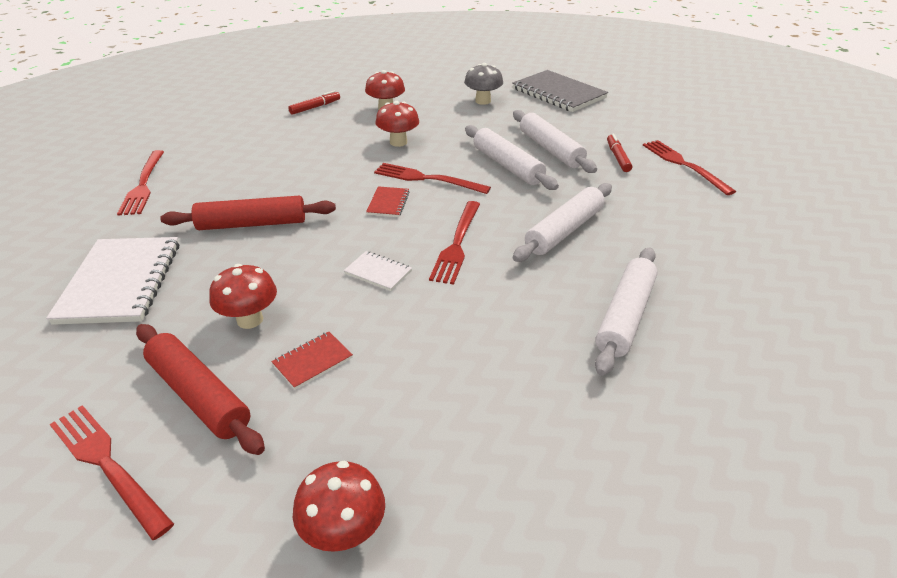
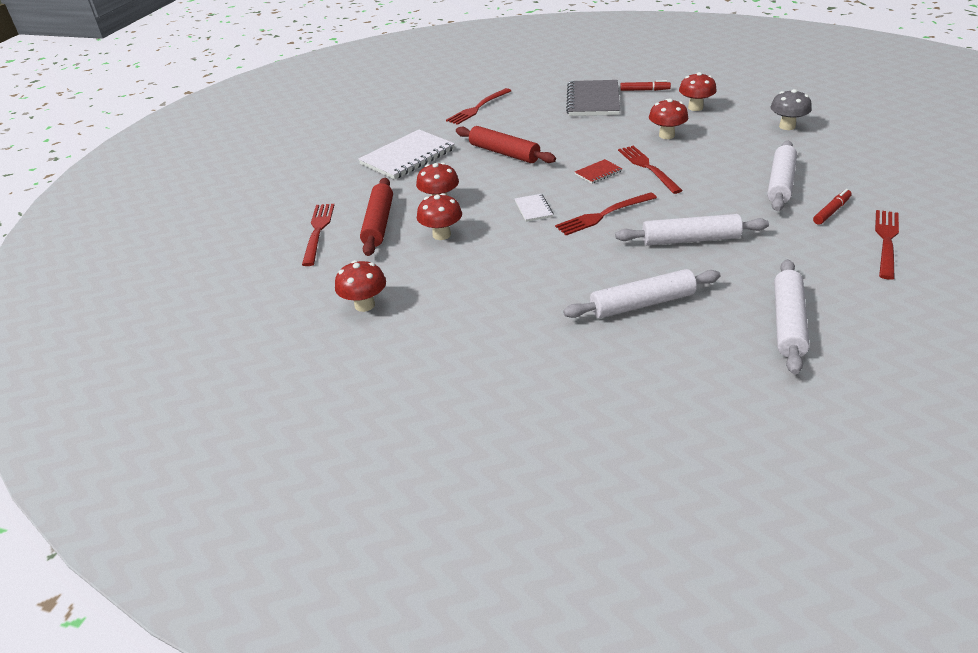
camera: 50 degrees right, 0 degrees up
red notebook [271,331,353,390] -> red mushroom [417,193,462,240]
white rolling pin [465,125,559,190] -> white rolling pin moved to [774,259,810,375]
grey notebook [512,70,608,112] -> grey notebook moved to [566,80,620,116]

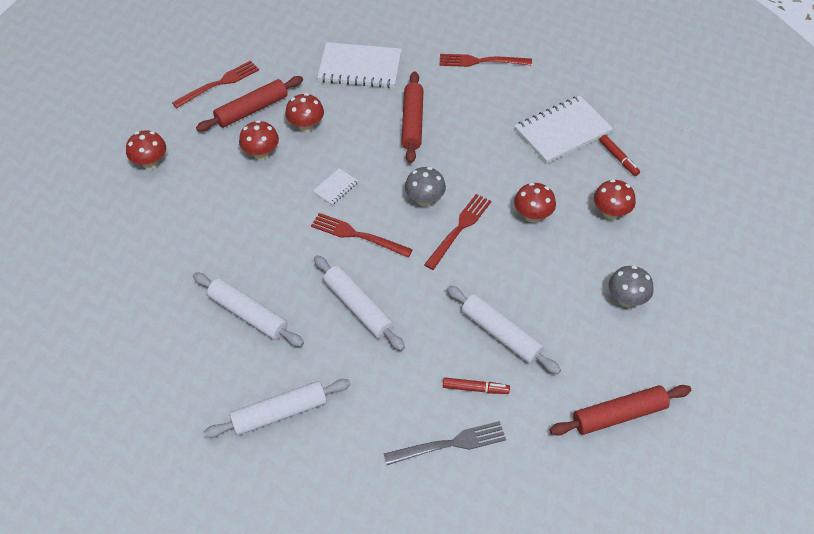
camera: 50 degrees right, 15 degrees up
grey notebook [566,80,620,116] -> white notebook [515,96,613,164]
red notebook [575,159,622,184] -> grey mushroom [405,167,446,207]
white rolling pin [767,141,797,211] -> white rolling pin turned 60 degrees clockwise [447,286,561,374]
red fork [875,210,899,280] -> grey fork [384,421,506,465]
none -> red rolling pin [550,385,691,436]

